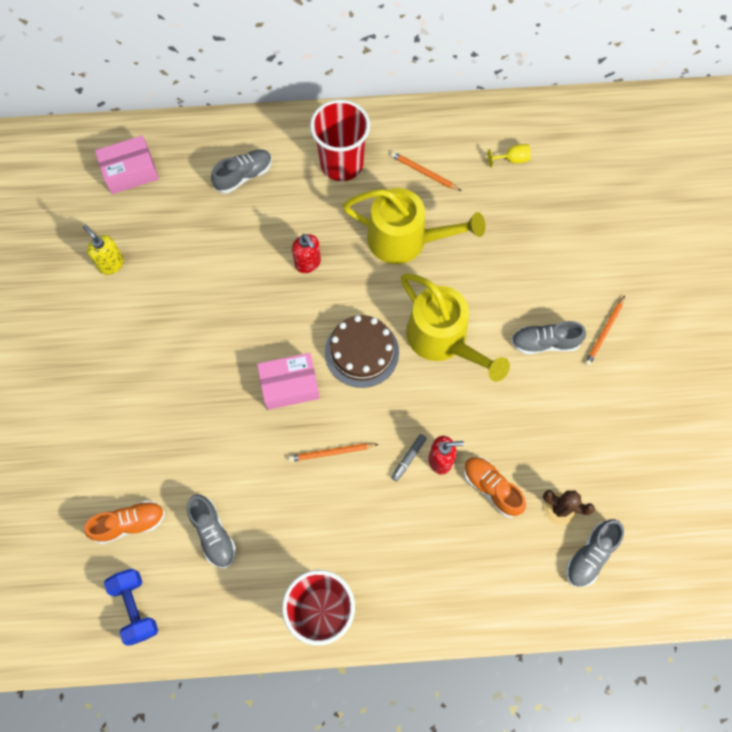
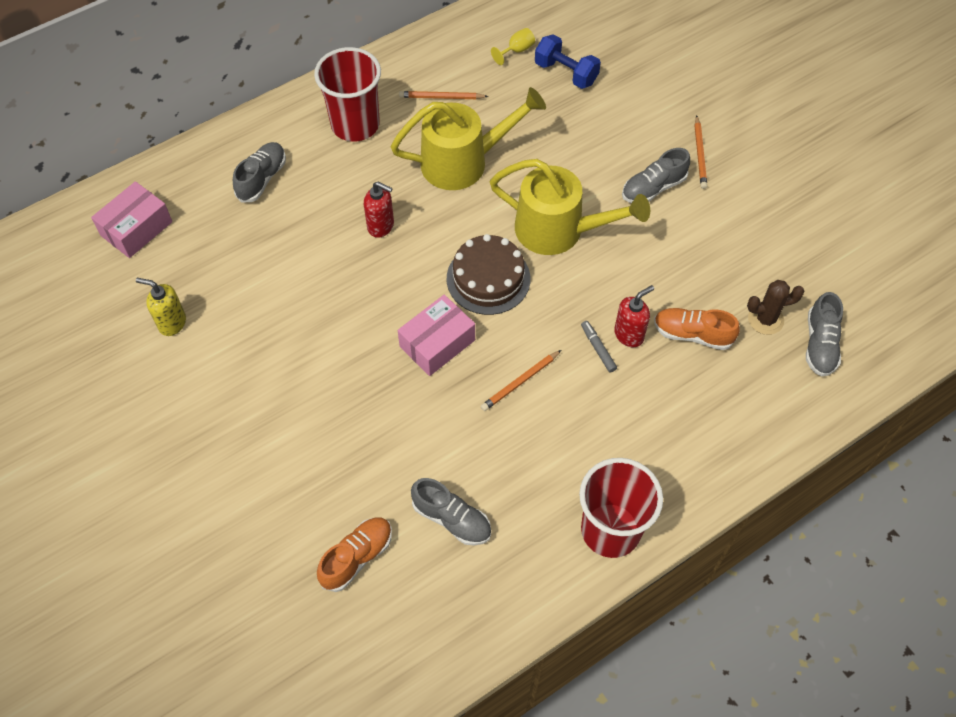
camera: 30 degrees left, 10 degrees down
blue dumbbell [104,569,158,646] -> blue dumbbell moved to [535,34,601,89]
grey marker [391,434,427,481] -> grey marker turned 150 degrees clockwise [581,321,617,372]

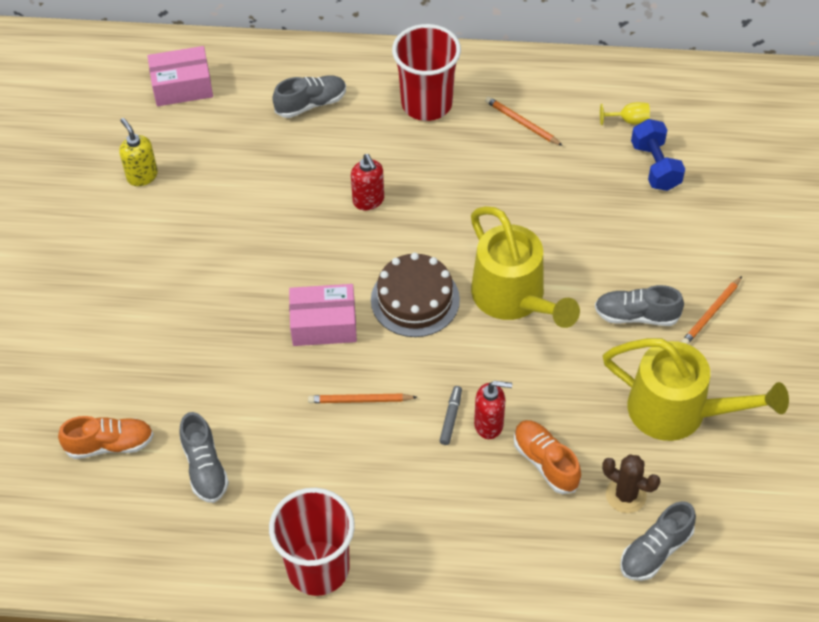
camera: 40 degrees right, 5 degrees down
yellow watering can [391,87,546,190] -> yellow watering can moved to [603,338,789,441]

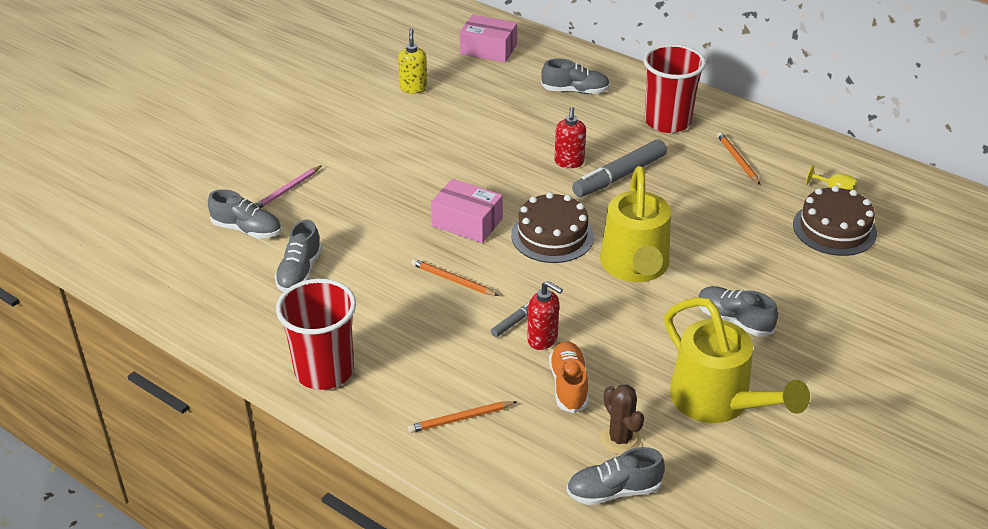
camera: 30 degrees right, 15 degrees down
orange shoe [58,416,154,459] -> grey shoe [208,189,281,239]
blue dumbbell [631,119,685,191] -> brown cake [793,186,877,256]
orange pencil [681,276,742,344] -> orange pencil moved to [408,401,517,433]
none -> pink pencil [255,165,322,209]
none -> grey marker [572,139,667,197]

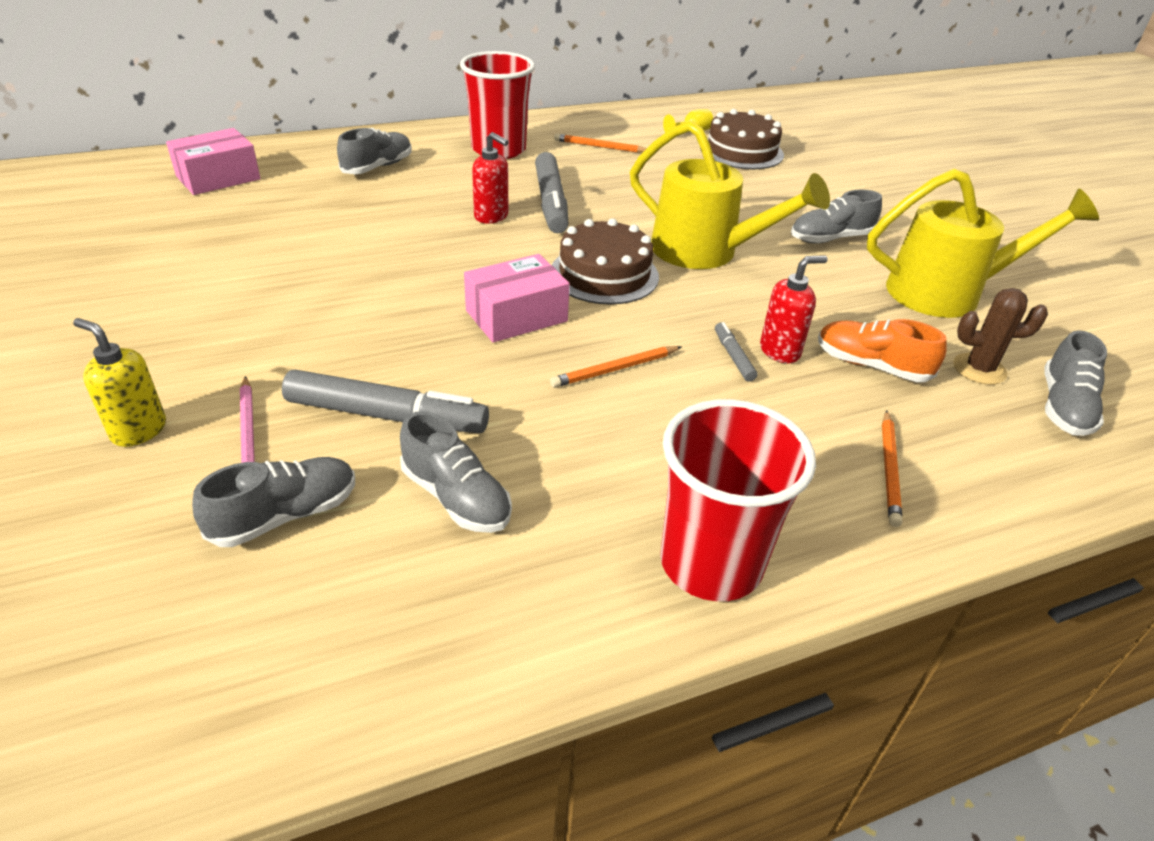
camera: 60 degrees left, 0 degrees up
yellow soap dispenser [398,28,428,94] -> yellow soap dispenser moved to [73,318,166,447]
none -> grey marker [282,370,489,433]

